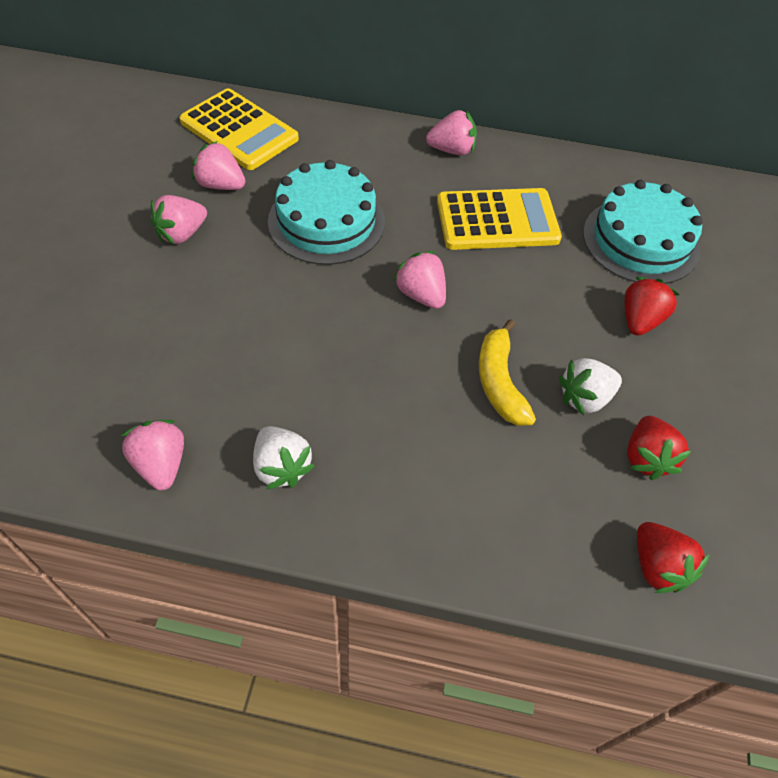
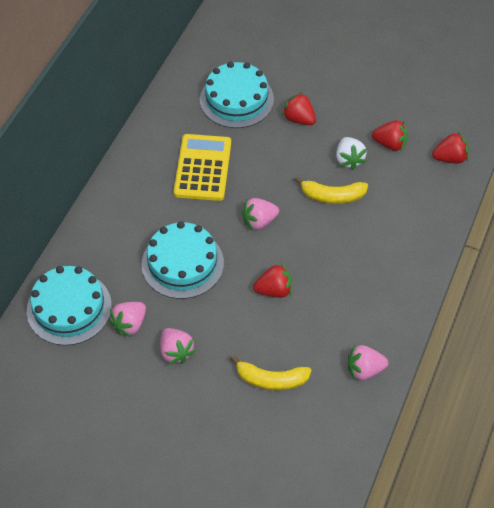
camera: 75 degrees left, 0 degrees up
yellow calculator [180,88,299,170] -> turquoise cake [27,266,112,345]
white strawberry [253,426,315,489] -> none
pink strawberry [426,110,477,155] -> none
none -> yellow banana [230,355,311,391]
none -> red strawberry [253,263,292,298]

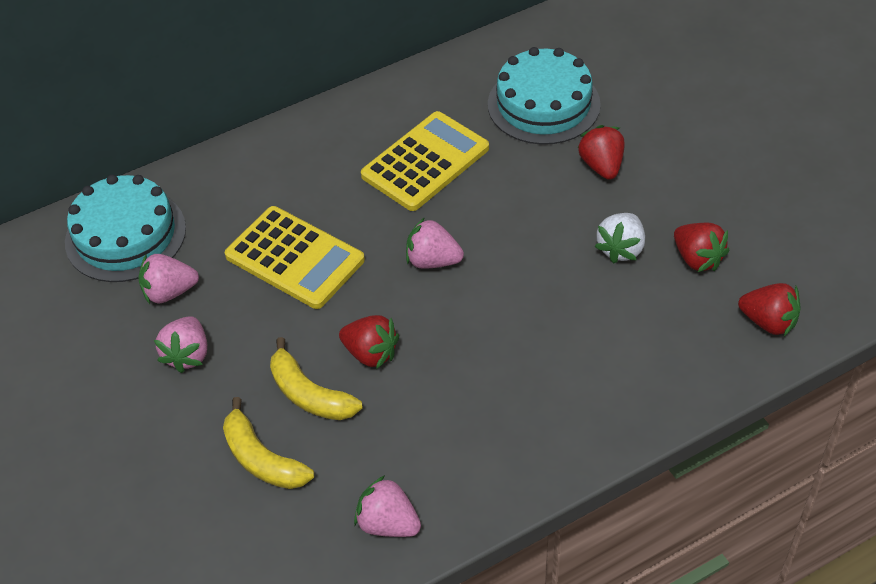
camera: 40 degrees right, 5 degrees down
turquoise cake [141,221,224,299] -> yellow calculator [225,206,365,309]
yellow banana [295,176,368,204] -> yellow banana moved to [270,337,362,420]

